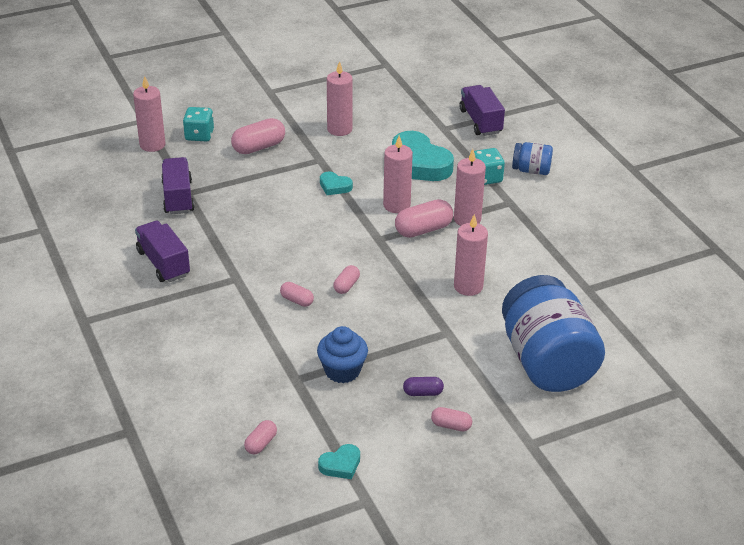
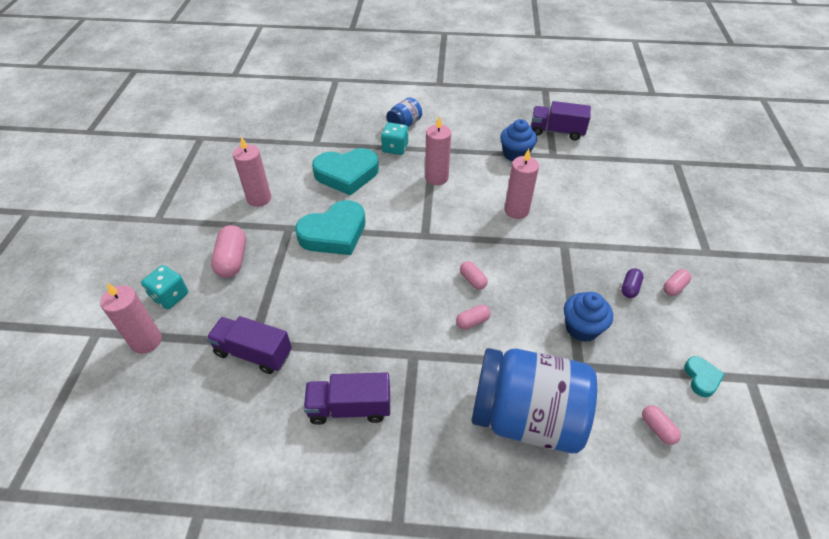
camera: 60 degrees left, 10 degrees up
turquoise heart [320,172,353,195] -> turquoise heart [295,200,366,255], size x2.14
pink candle [383,136,413,213] -> none
pink capsule [395,199,453,238] -> none
purple truck [459,85,505,136] -> purple truck moved to [531,101,591,140]
blue jar [502,275,605,392] -> blue jar moved to [472,348,597,453]
none -> blue cupcake [500,119,537,162]

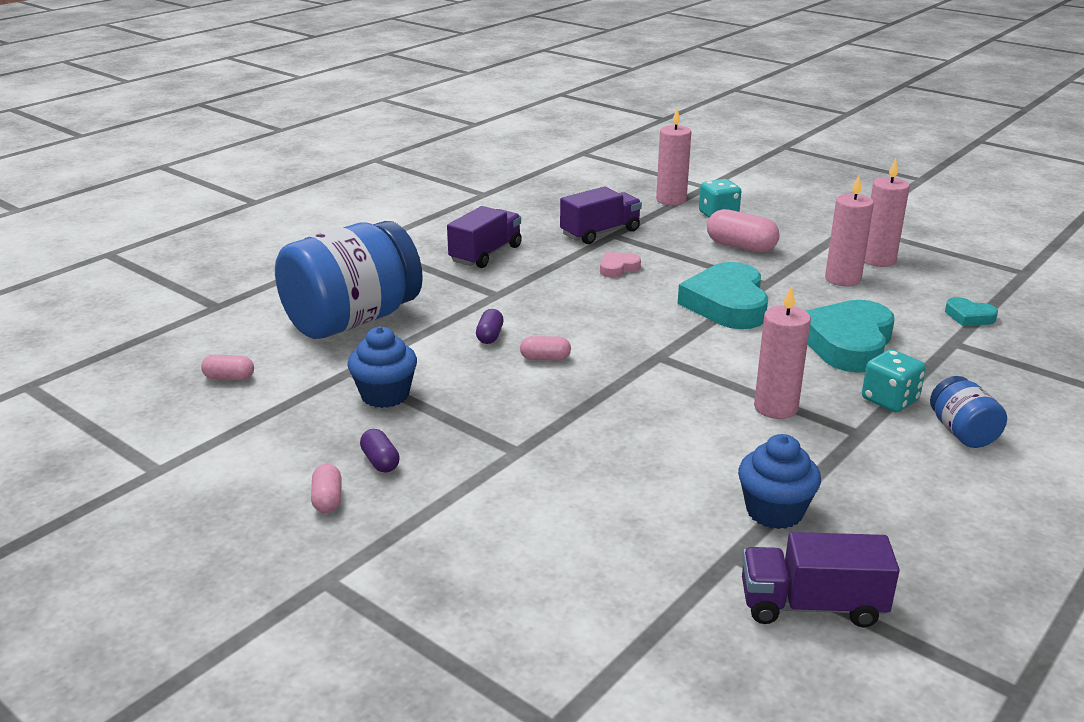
camera: 125 degrees right, 20 degrees down
pink capsule [456,305,491,330] -> purple capsule [476,309,504,344]
pink candle [504,149,539,219] -> pink candle moved to [864,159,910,267]
purple truck [531,101,591,140] -> purple truck turned 135 degrees counterclockwise [742,532,900,627]
turquoise heart [684,356,725,397] -> turquoise heart moved to [945,297,998,326]
none -> pink heart [600,252,641,278]

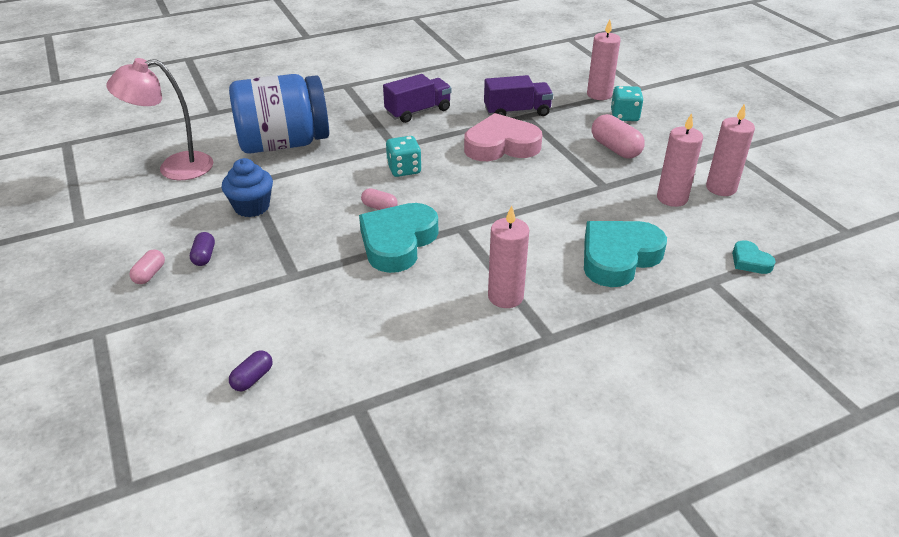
camera: 25 degrees right, 10 degrees up
pink capsule [201,355,254,380] -> pink lamp [106,58,214,180]
purple capsule [476,309,504,344] -> purple capsule moved to [229,350,273,391]
pink heart [600,252,641,278] -> pink heart [464,113,542,161], size x2.14
turquoise heart [678,262,768,329] -> turquoise heart moved to [359,203,438,273]
blue cupcake [738,434,821,529] -> none
purple truck [742,532,900,627] -> none
turquoise dice [862,349,926,412] -> turquoise dice moved to [386,136,422,177]
blue jar [930,376,1007,448] -> none

